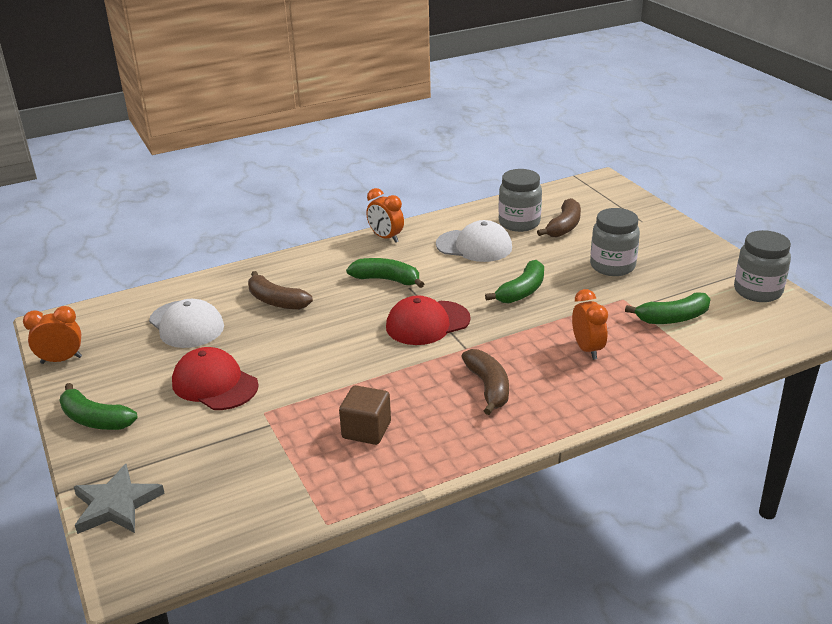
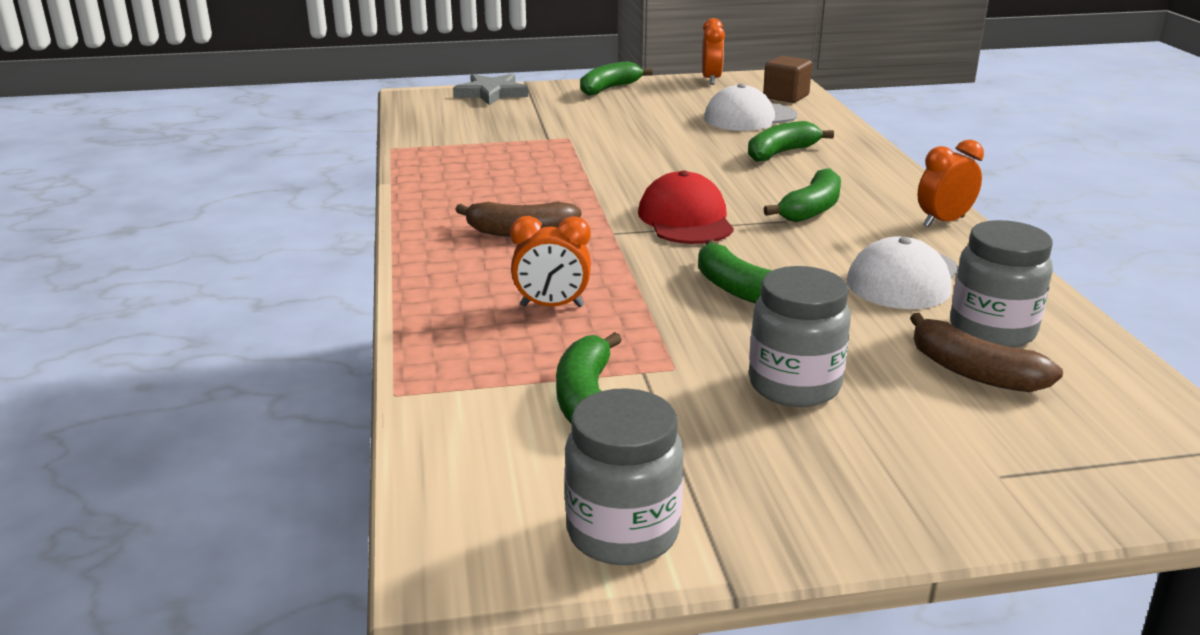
camera: 105 degrees right, 5 degrees down
red cap [172,347,259,410] -> none
brown banana [248,271,313,310] -> green banana [748,121,834,162]
brown cube [339,385,391,445] -> brown cube moved to [763,56,812,103]

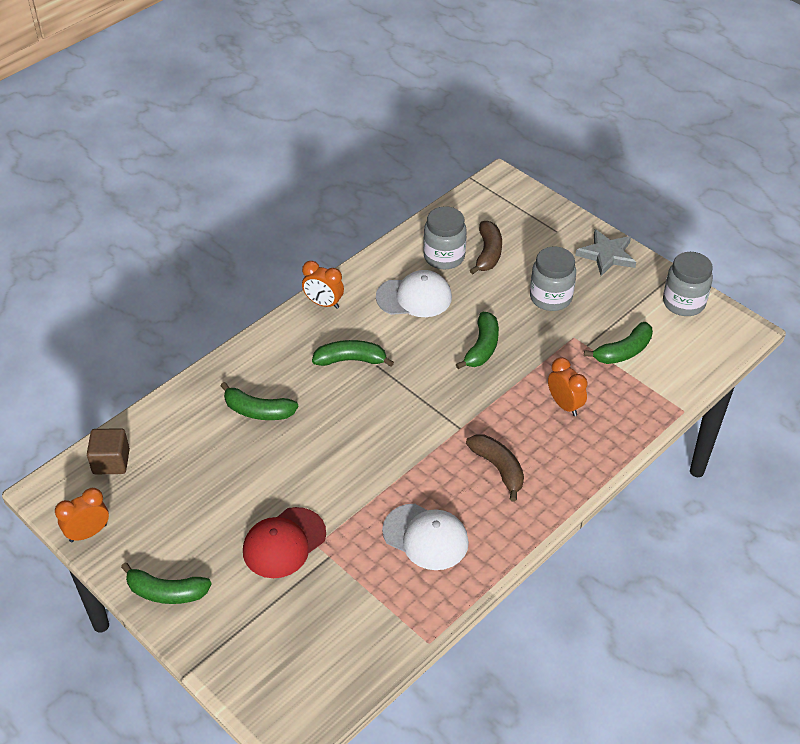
camera: 125 degrees left, 20 degrees up
grey star [453,74,528,105] -> grey star moved to [575,229,636,276]
red cap [638,171,734,244] -> red cap moved to [243,507,326,578]
white cap [704,83,797,131] -> white cap moved to [382,504,469,570]

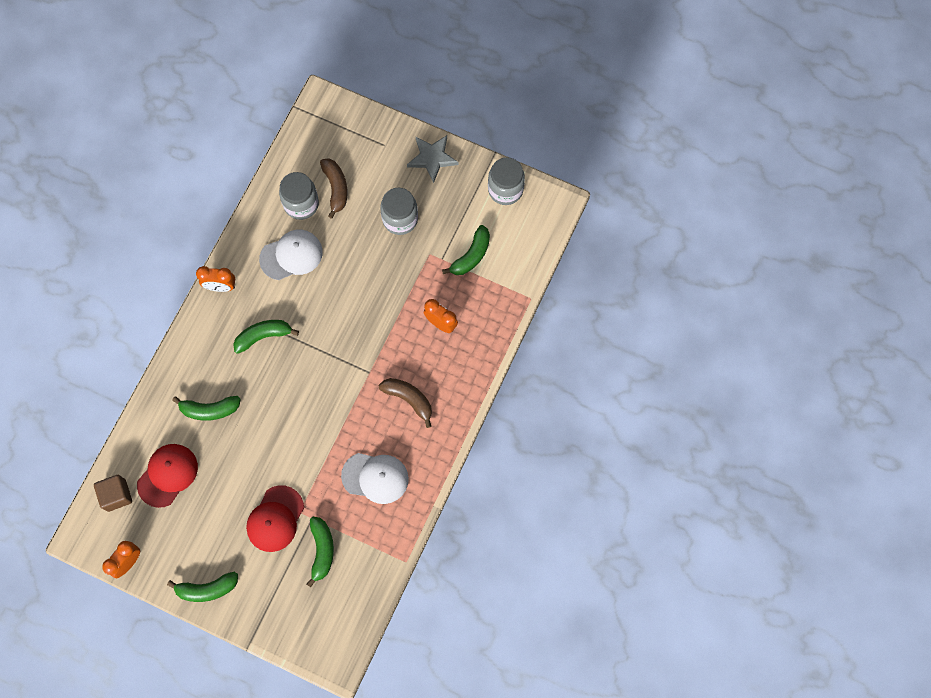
camera: 20 degrees left, 25 degrees up
green banana [456,312,499,369] -> green banana moved to [307,517,334,588]
none -> red cap [137,444,198,508]

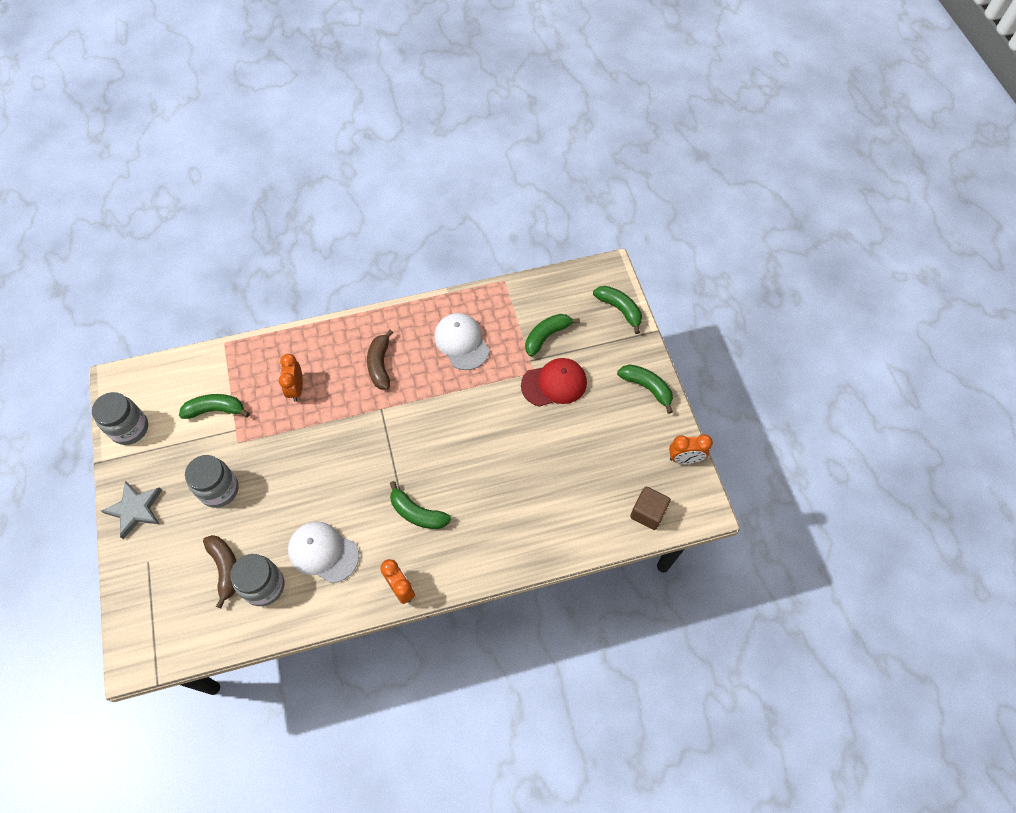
camera: 130 degrees left, 10 degrees down
red cap [137,444,198,508] -> none
green banana [172,396,241,421] -> green banana moved to [593,286,642,334]
brown banana [320,158,348,219] -> brown banana turned 120 degrees clockwise [203,535,237,608]

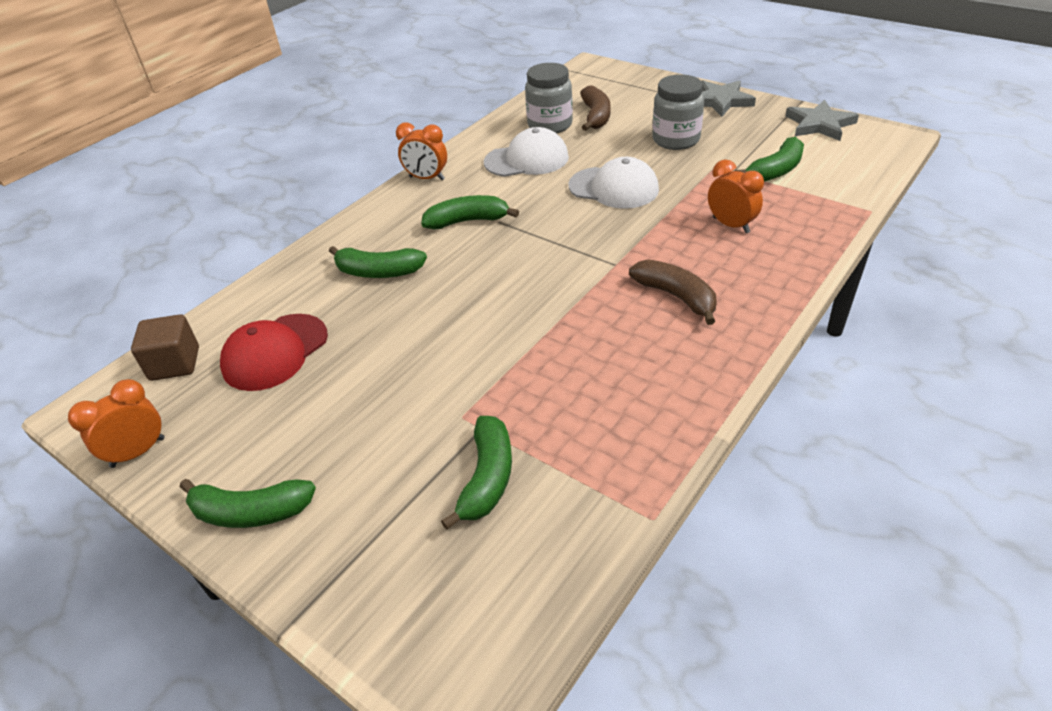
camera: 145 degrees right, 20 degrees down
grey jar [92,392,148,445] -> grey star [786,100,859,141]
brown banana [203,535,237,608] -> brown banana turned 120 degrees counterclockwise [580,85,610,131]
white cap [434,313,490,370] -> white cap moved to [568,157,659,209]
red cap [521,358,587,407] -> red cap moved to [220,314,328,391]
green banana [593,286,642,334] -> green banana moved to [329,246,427,278]

